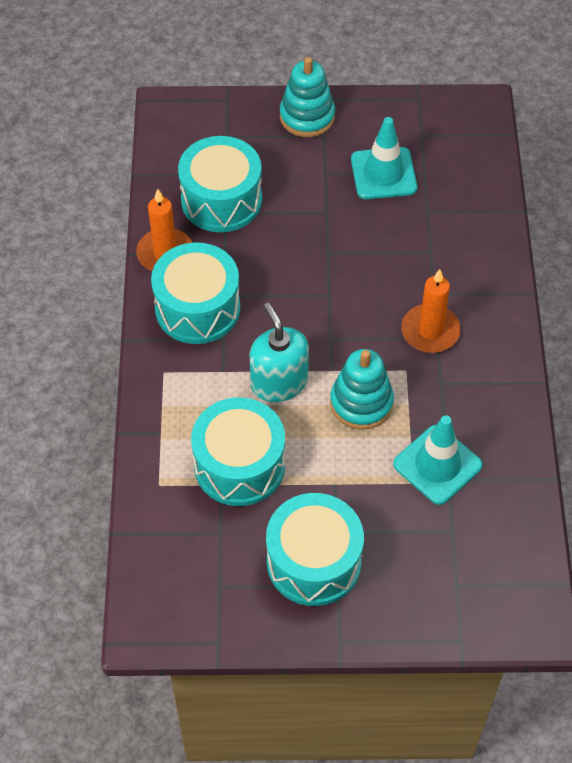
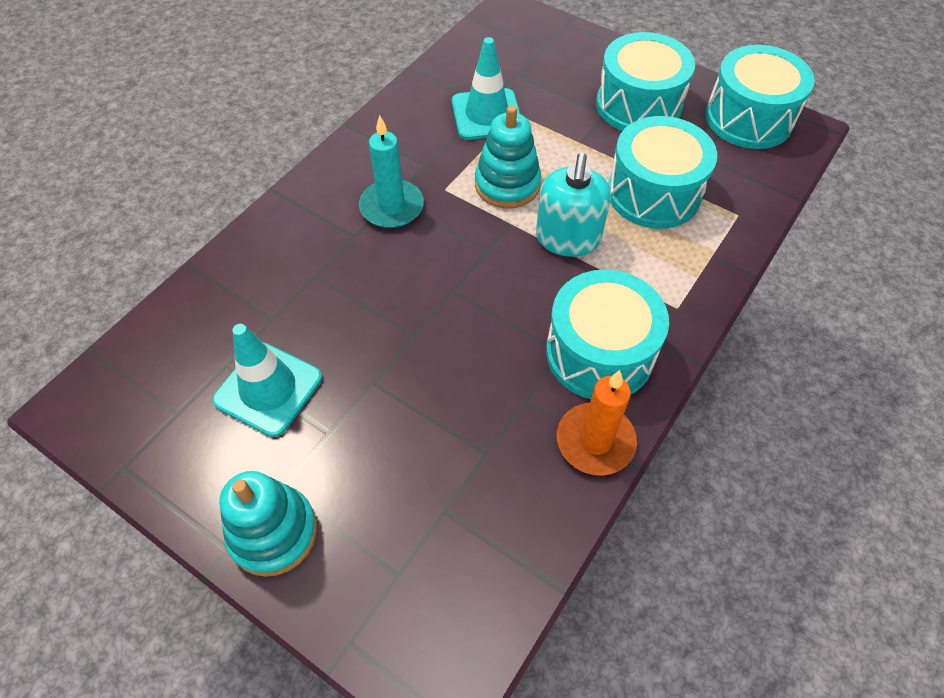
camera: 145 degrees left, 0 degrees up
turquoise drum [178,136,262,232] -> turquoise drum moved to [705,45,814,149]
orange candle [401,269,461,353] -> turquoise candle [359,115,424,228]

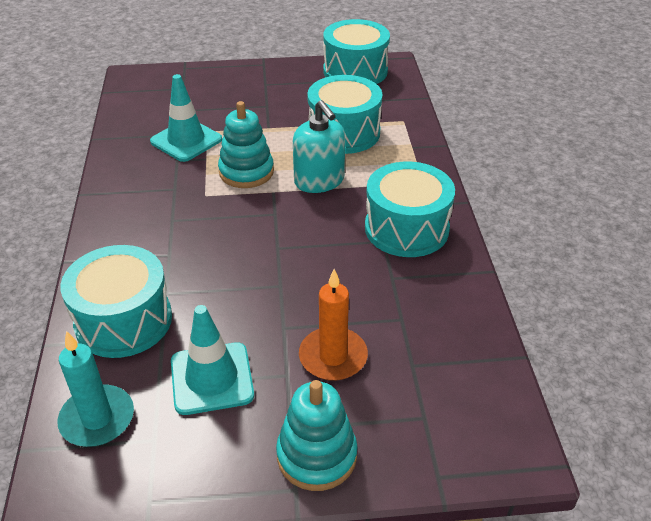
camera: 40 degrees left, 15 degrees down
turquoise candle [359,115,424,228] -> turquoise candle moved to [57,331,134,447]
orange candle [557,370,637,476] -> orange candle moved to [299,269,368,381]
turquoise drum [596,32,695,131] -> turquoise drum moved to [60,245,172,358]

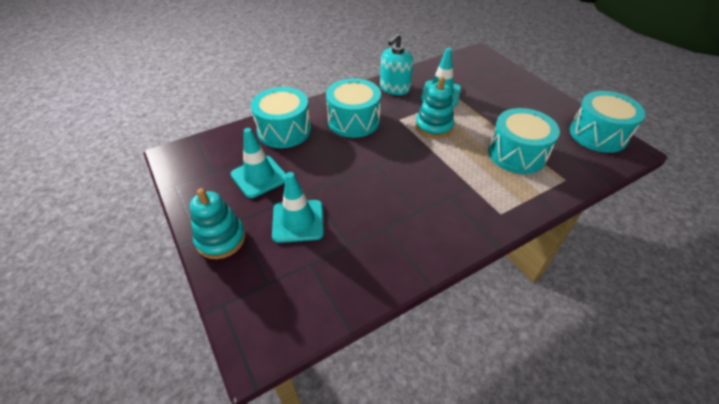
camera: 65 degrees right, 5 degrees up
turquoise candle [57,331,134,447] -> none
turquoise soap dispenser [293,100,345,193] -> turquoise soap dispenser moved to [380,34,413,95]
orange candle [299,269,368,381] -> turquoise traffic cone [272,172,324,243]
turquoise drum [365,162,455,257] -> turquoise drum moved to [326,78,381,138]

